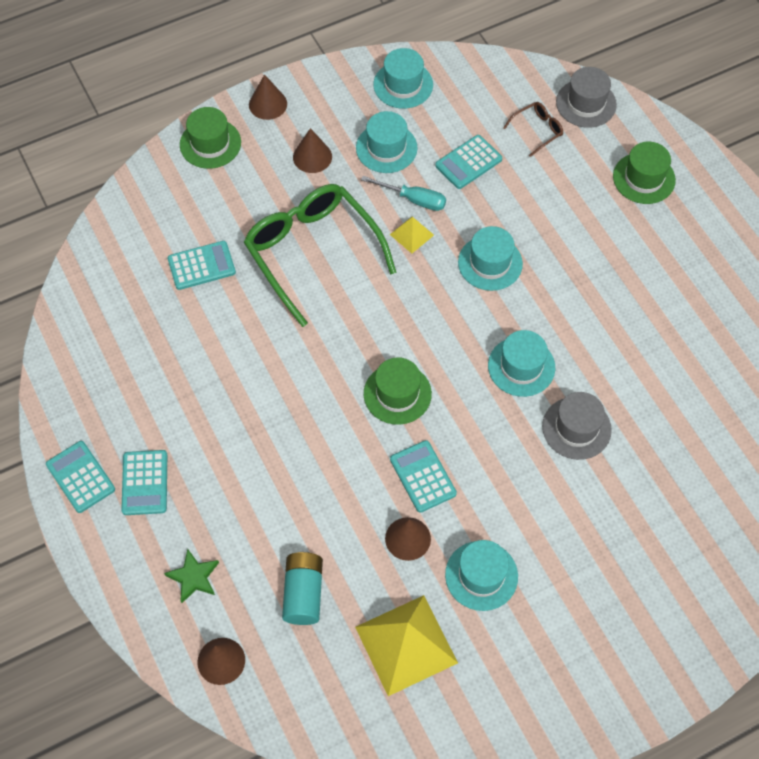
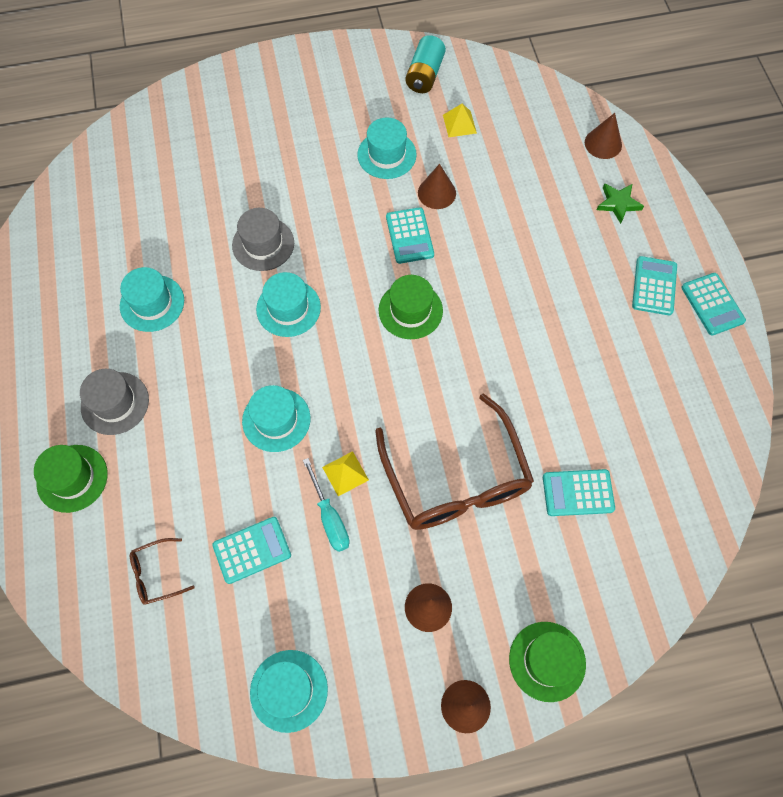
camera: 165 degrees left, 5 degrees up
green glasses [244,184,396,327] -> brown glasses [375,393,534,530]
turquoise battery [282,551,323,625] -> turquoise battery moved to [405,35,446,93]
yellow pyramid [355,595,458,696] -> yellow pyramid [443,104,477,137], size x0.48
turquoise hat [356,111,418,173] -> turquoise hat moved to [120,267,184,332]
turquoise screwdriver [361,176,446,211] -> turquoise screwdriver turned 150 degrees counterclockwise [303,458,350,552]
grey hat [556,67,617,128] -> grey hat moved to [80,369,149,435]

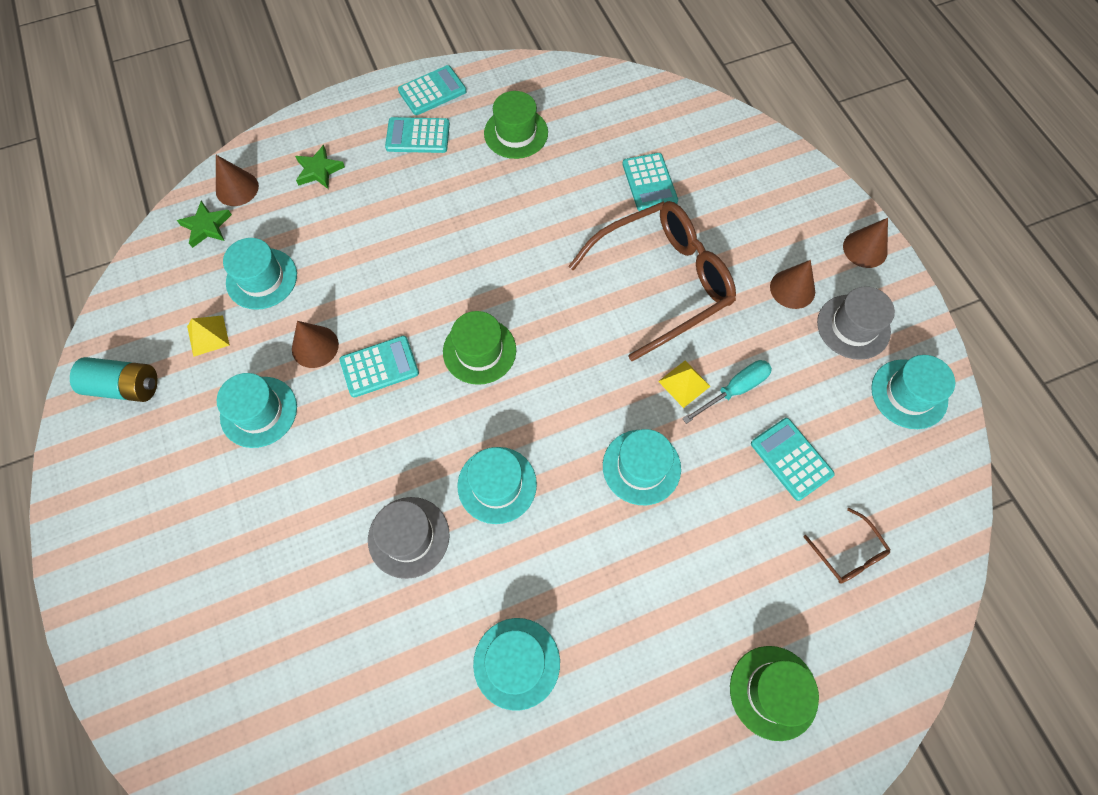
camera: 100 degrees left, 0 degrees up
grey hat [80,369,149,435] -> grey hat moved to [817,287,895,360]
green hat [509,622,586,702] -> green hat moved to [484,91,548,159]
none -> green star [177,201,232,248]
none -> turquoise hat [223,238,297,310]

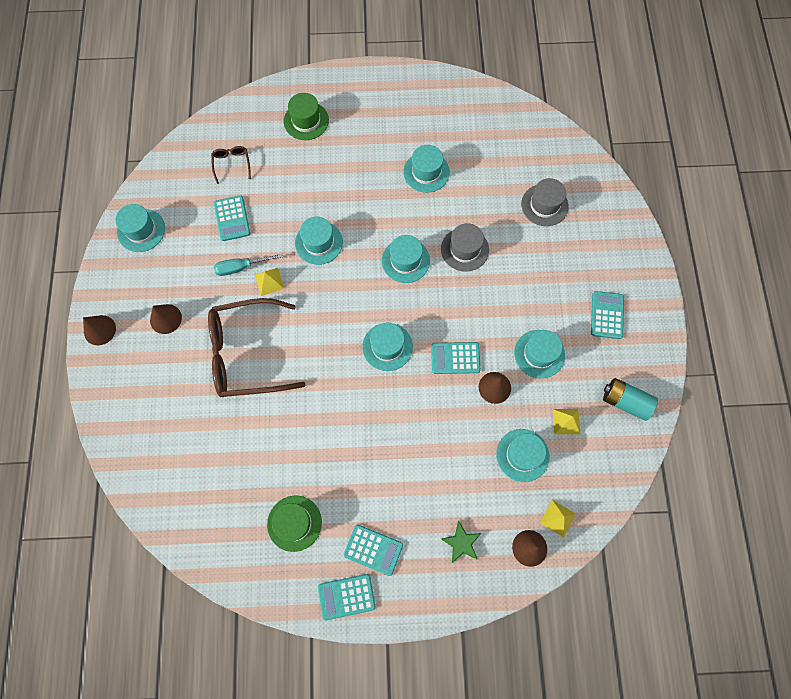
camera: 160 degrees left, 5 degrees up
green star [177,201,232,248] -> yellow pyramid [540,500,576,538]
green hat [443,311,516,385] -> turquoise hat [362,323,413,371]
turquoise calculator [622,153,678,211] -> turquoise calculator moved to [591,291,624,339]
grey hat [817,287,895,360] -> grey hat moved to [521,178,569,226]

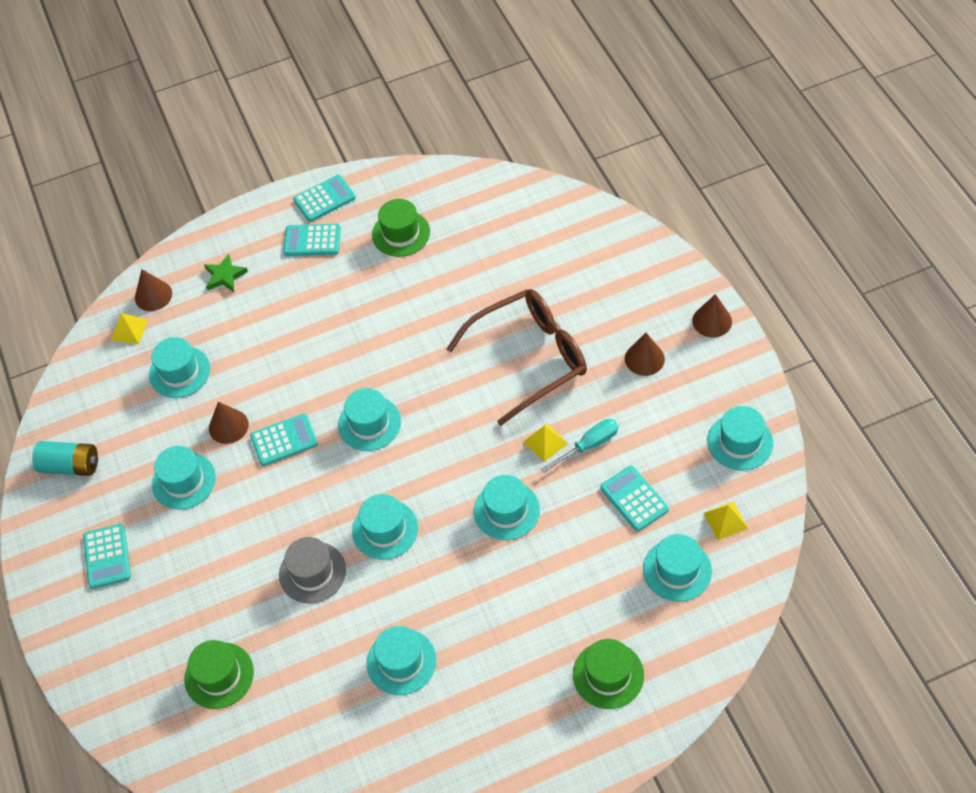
camera: 165 degrees right, 15 degrees down
brown glasses [211,146,251,184] -> turquoise hat [643,534,712,602]
grey hat [521,178,569,226] -> green hat [184,640,254,709]
yellow pyramid [553,409,580,435] -> yellow pyramid moved to [704,501,748,540]

